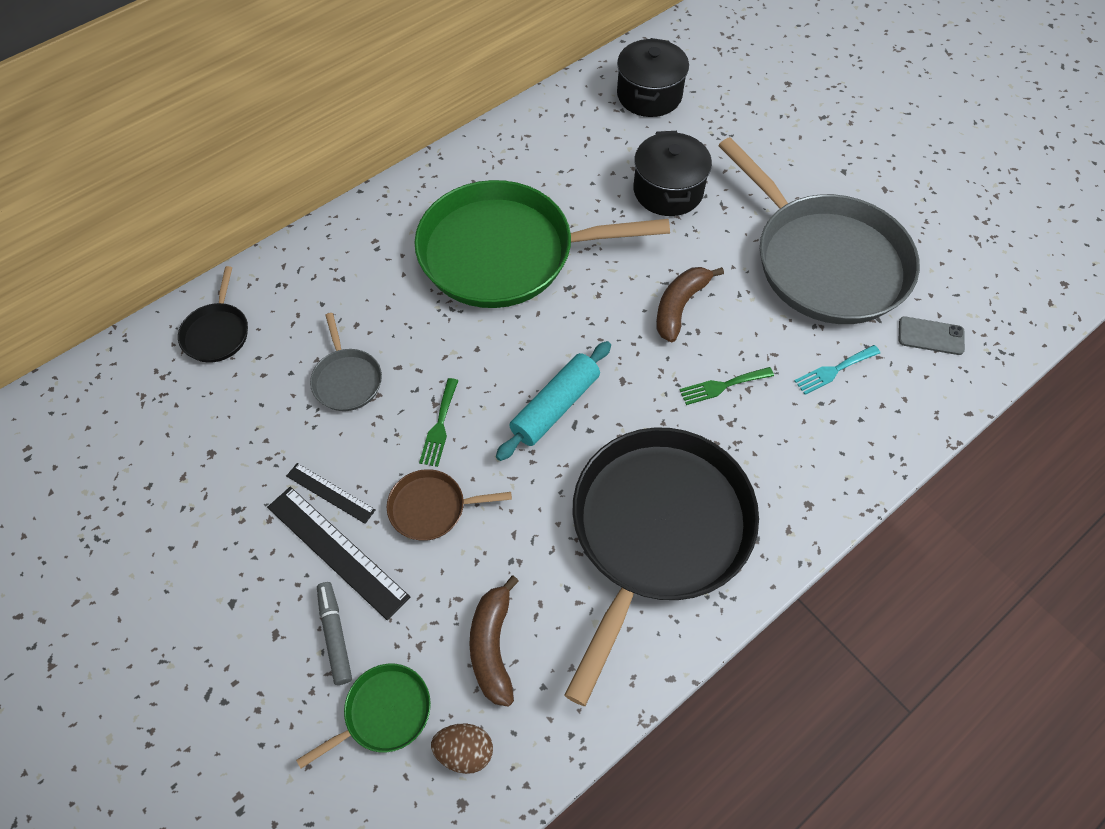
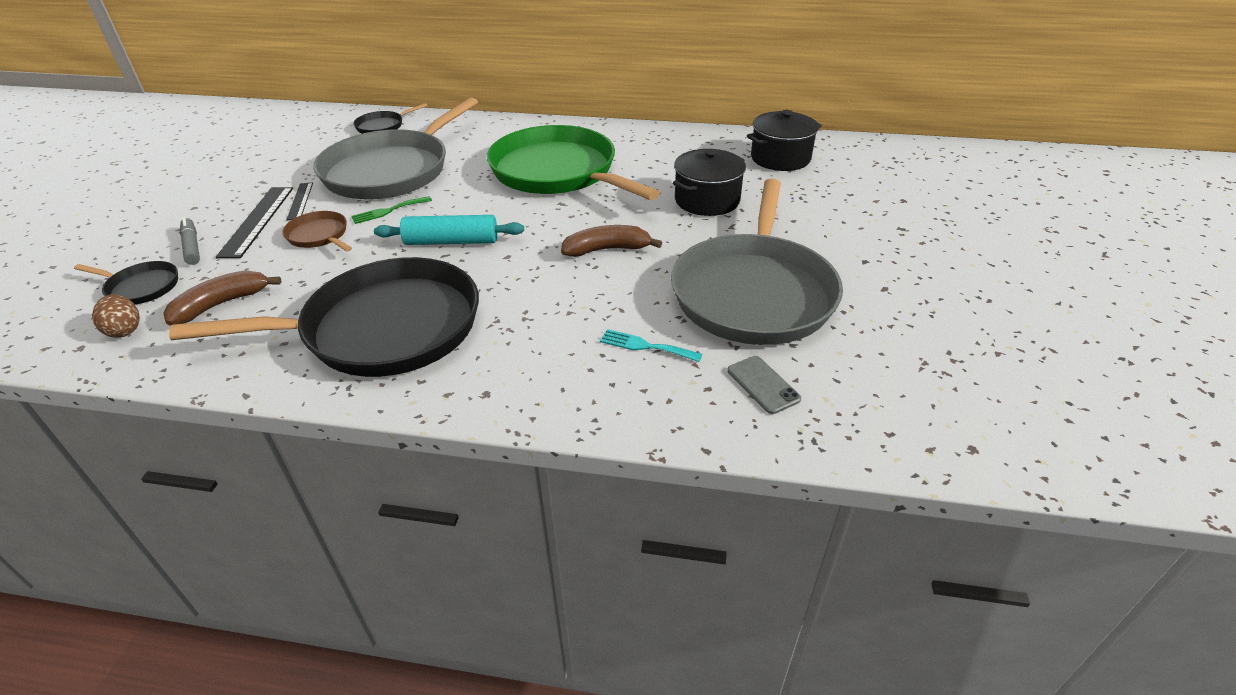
camera: 50 degrees right, 20 degrees down
green pan [296,664,431,768] -> black pan [74,261,178,305]
grey pan [310,313,382,411] -> grey pan [313,97,478,199], size x2.37
grey marker [317,582,352,685] -> grey marker turned 60 degrees counterclockwise [180,217,200,265]
green fork [680,367,774,405] -> none

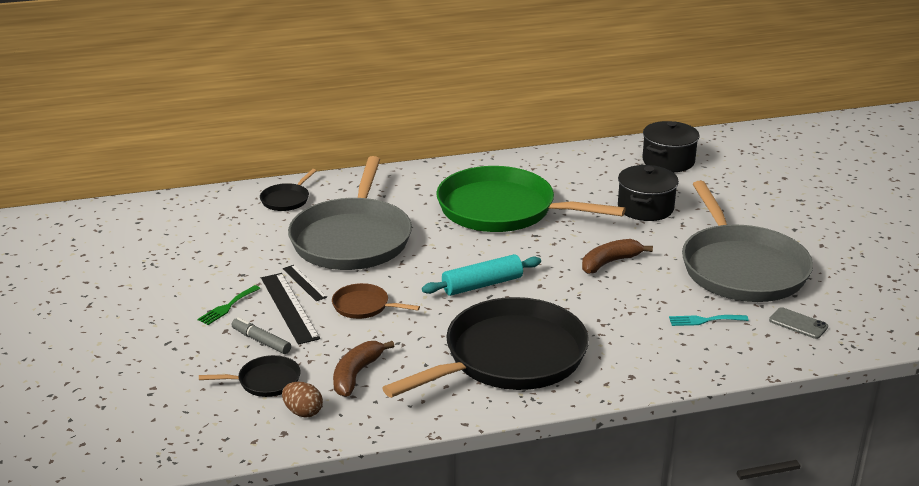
camera: 25 degrees left, 10 degrees down
green fork [351,196,432,224] -> green fork moved to [197,285,261,325]

